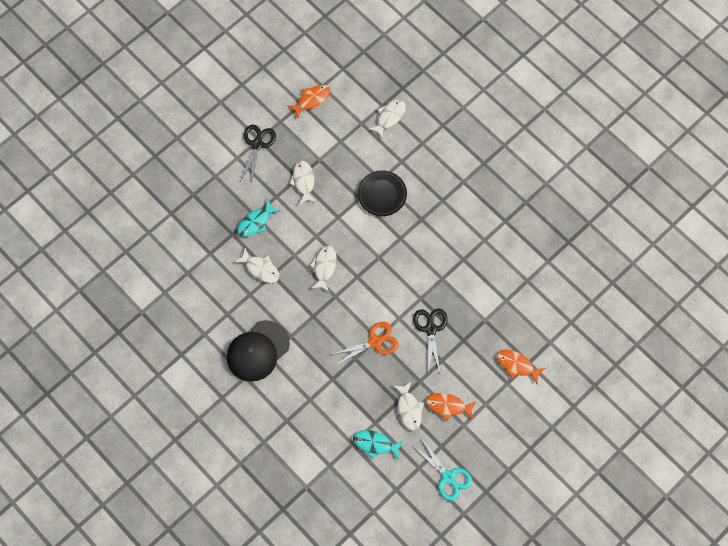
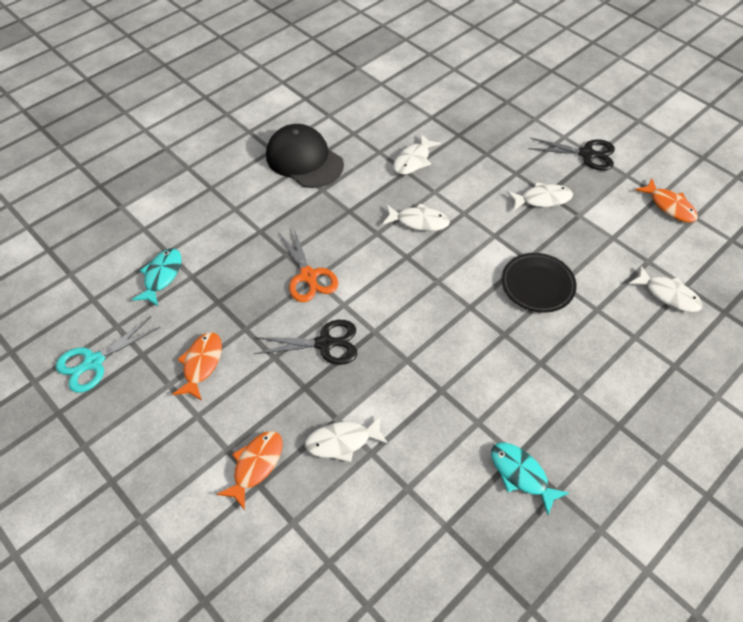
camera: 90 degrees right, 15 degrees down
turquoise fish [237,200,280,237] -> turquoise fish moved to [491,443,569,515]
white fish [394,381,424,431] -> white fish moved to [305,415,389,463]

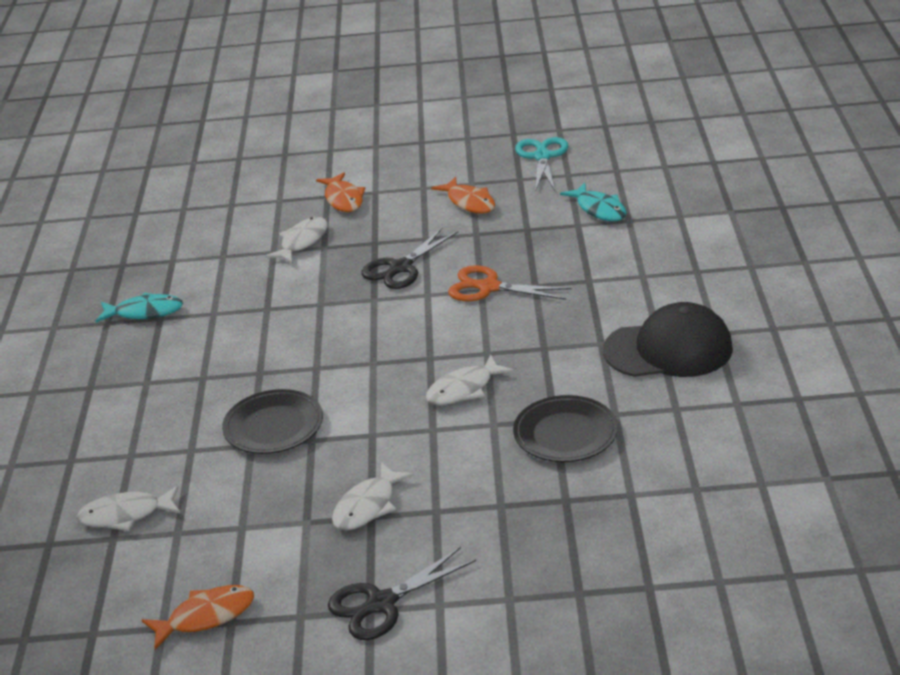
camera: 135 degrees right, 20 degrees down
white fish [393,134,441,175] -> black plate [513,395,618,462]
orange fish [635,179,698,223] -> orange fish turned 150 degrees clockwise [142,585,254,650]

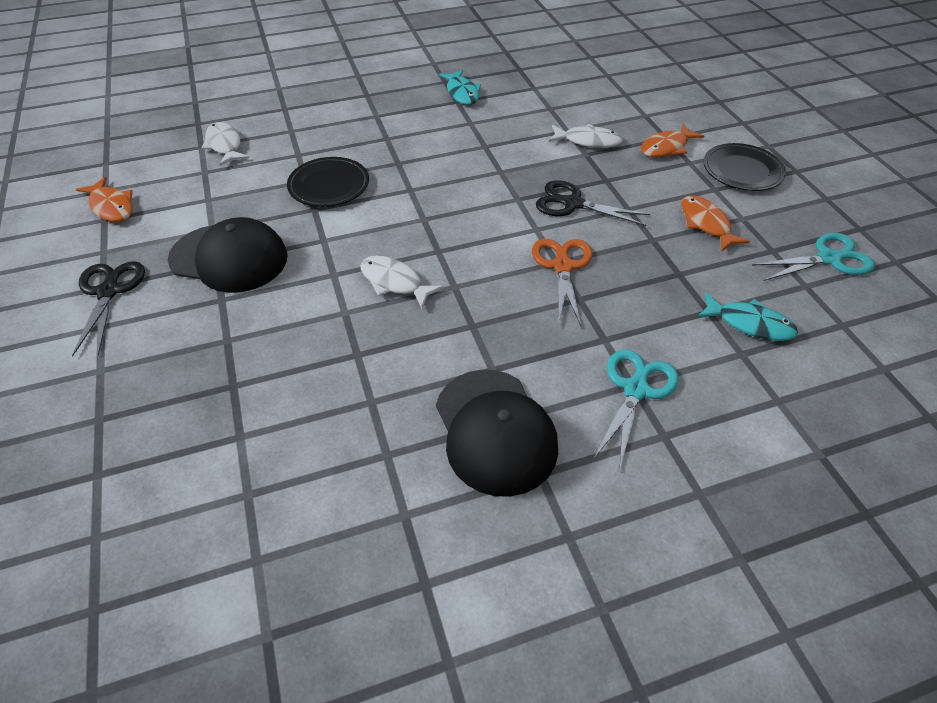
camera: 70 degrees right, 15 degrees up
black scissors [328,547,476,640] -> black scissors turned 45 degrees clockwise [72,261,145,357]
white fish [332,462,414,530] -> black cap [168,217,288,293]
orange fish [431,177,495,213] -> orange fish turned 120 degrees clockwise [682,195,750,251]
black plate [513,395,618,462] -> black plate moved to [703,143,786,191]
turquoise fish [560,183,627,221] -> turquoise fish turned 105 degrees counterclockwise [697,292,798,341]
none -> turquoise scissors [593,349,679,471]

